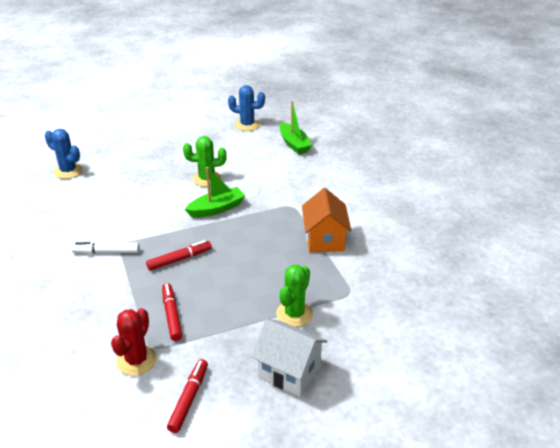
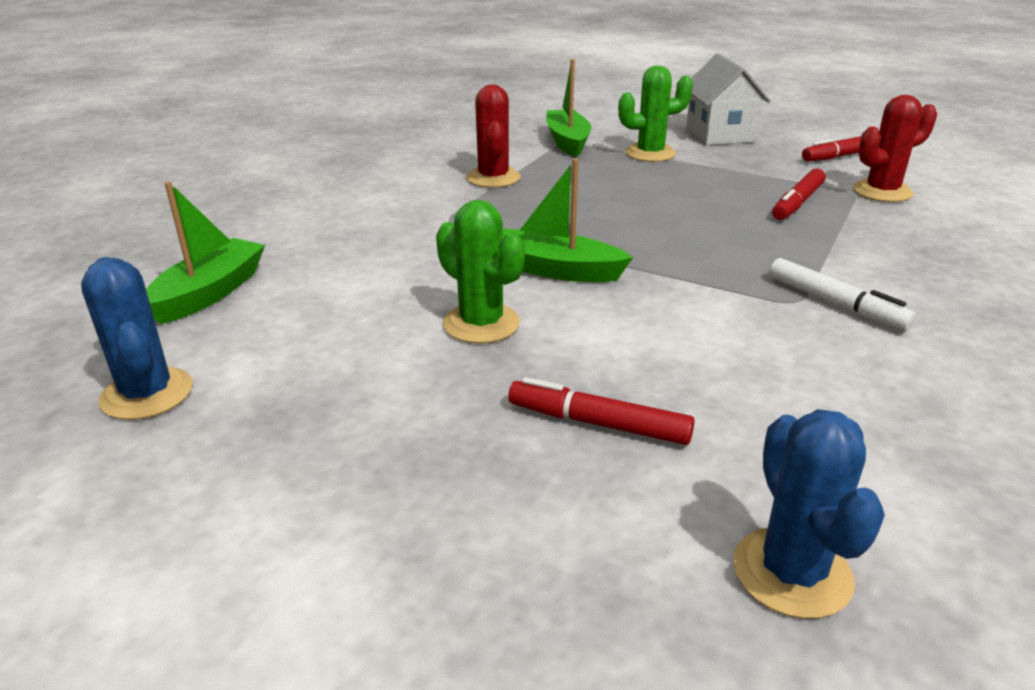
camera: 130 degrees left, 5 degrees down
red marker [146,240,212,271] -> red marker moved to [508,377,695,445]
orange house [302,188,352,253] -> red cactus [467,84,521,188]
none -> green boat [546,59,591,157]

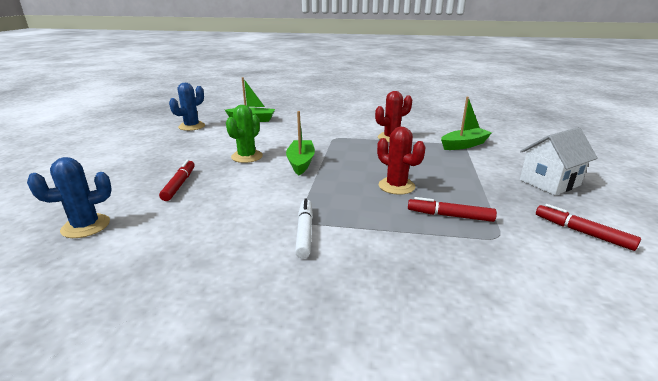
camera: 70 degrees right, 5 degrees down
green cactus [618,66,693,162] -> none
white marker [769,258,916,331] -> white marker turned 150 degrees clockwise [295,198,313,259]
red cactus [853,95,937,202] -> red cactus moved to [377,127,425,195]

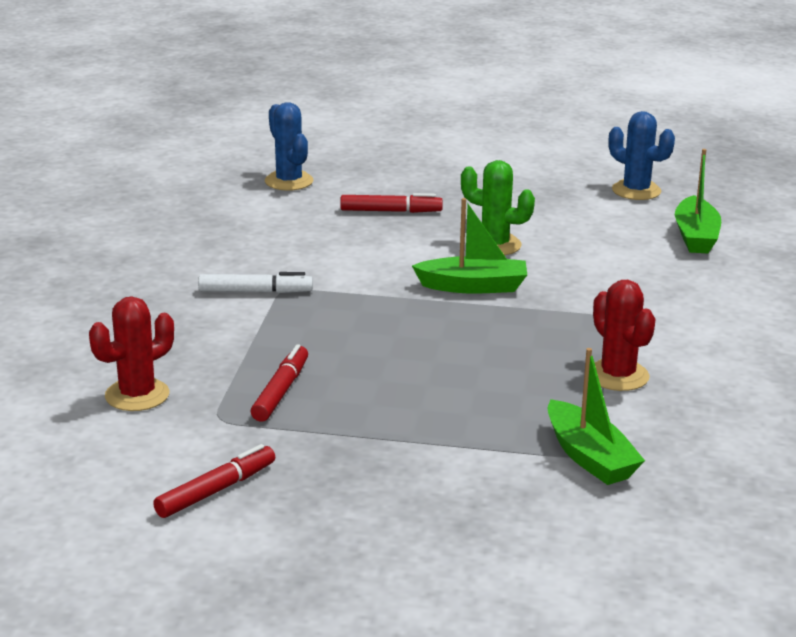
camera: 90 degrees right, 0 degrees up
red cactus [377,127,425,195] -> red cactus moved to [89,296,174,411]
white house [520,127,598,195] -> none

